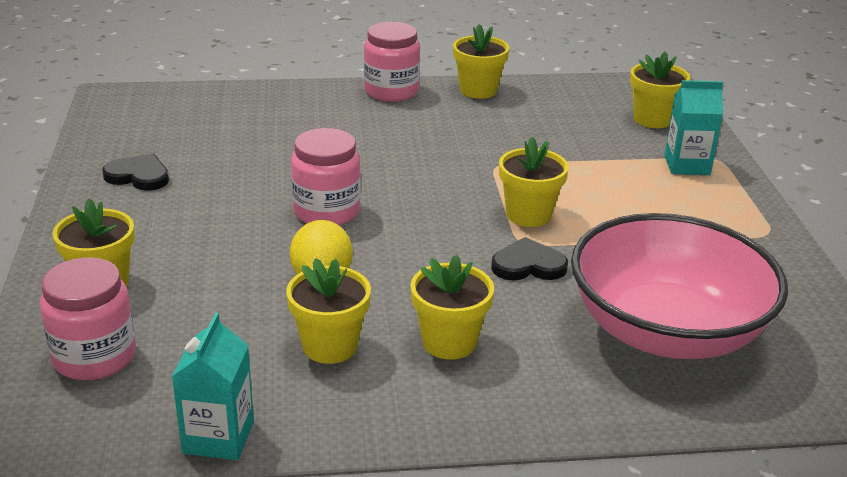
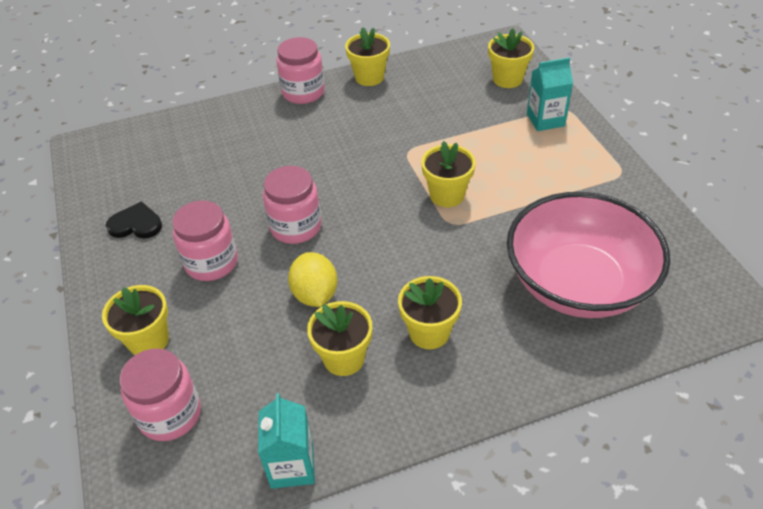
camera: 10 degrees left, 15 degrees up
black heart [491,237,568,280] -> none
none -> pink jar [172,200,238,281]

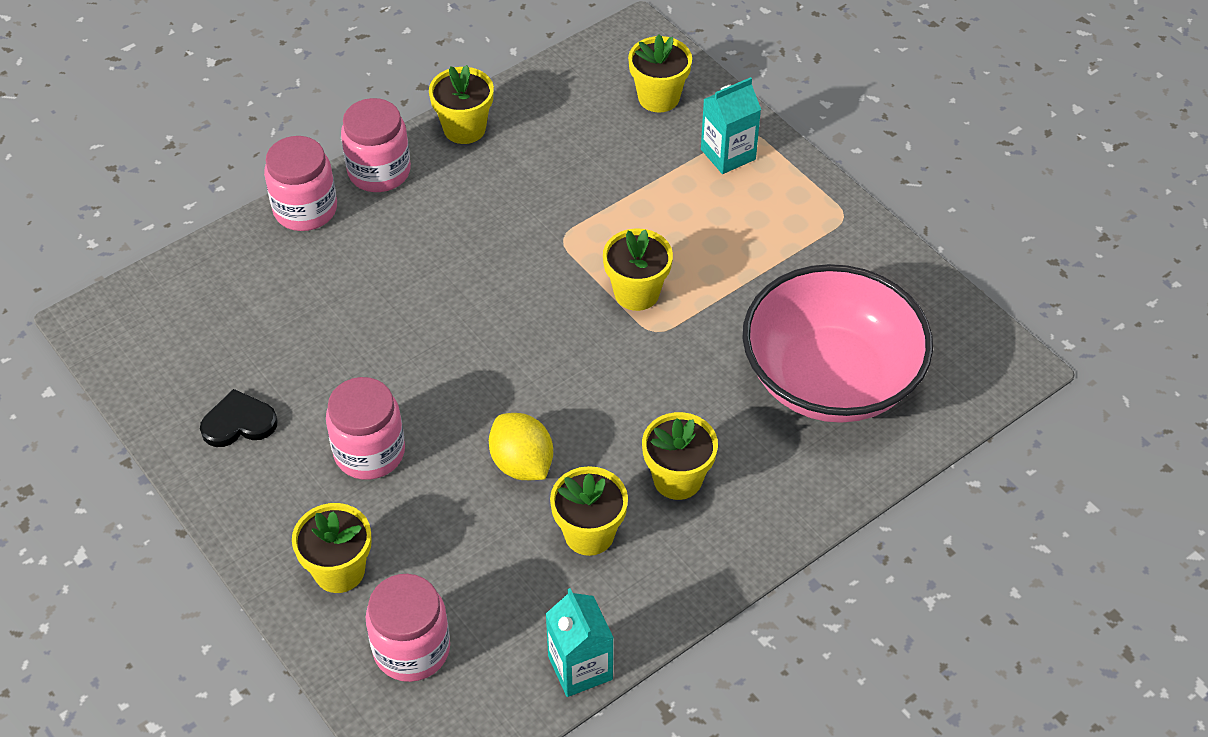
camera: 20 degrees left, 5 degrees up
pink jar [263,166,322,244] -> pink jar moved to [264,136,337,231]

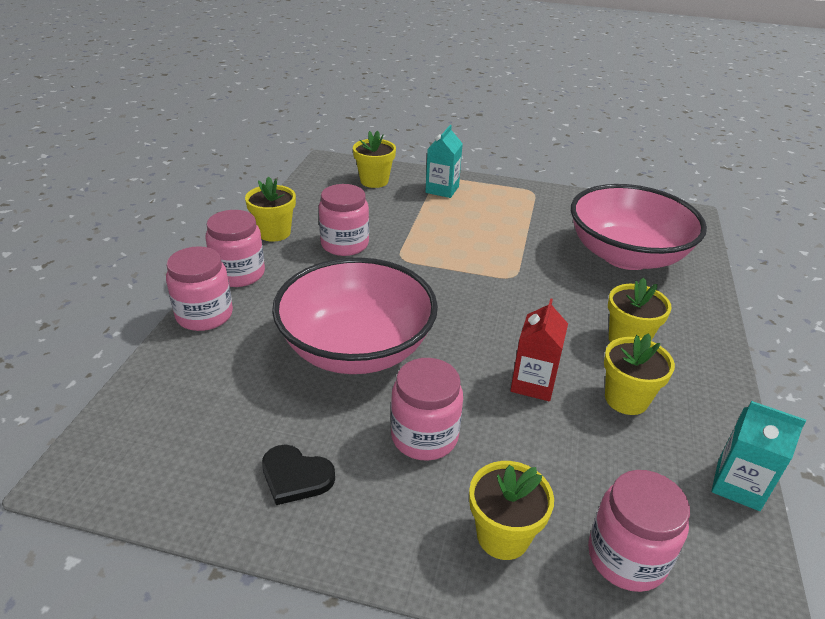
camera: 40 degrees left, 15 degrees down
black heart [200,389,278,447] -> black heart turned 105 degrees counterclockwise [262,445,335,505]
yellow lemon [489,413,553,480] -> red carton [510,298,568,401]
yellow flower pot [603,229,673,311] -> none
none -> pink bowl [272,258,438,374]
none -> pink jar [319,184,369,256]

